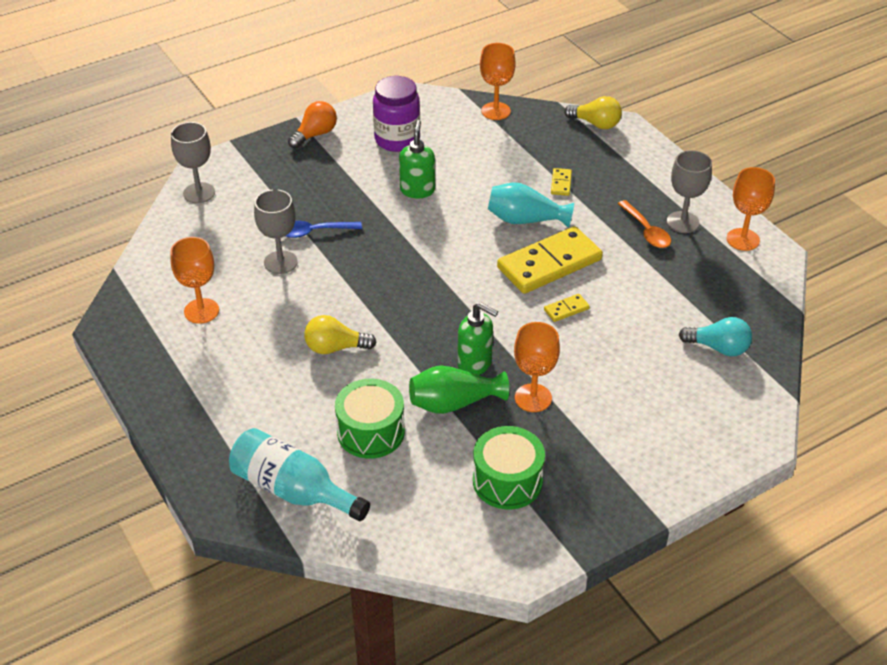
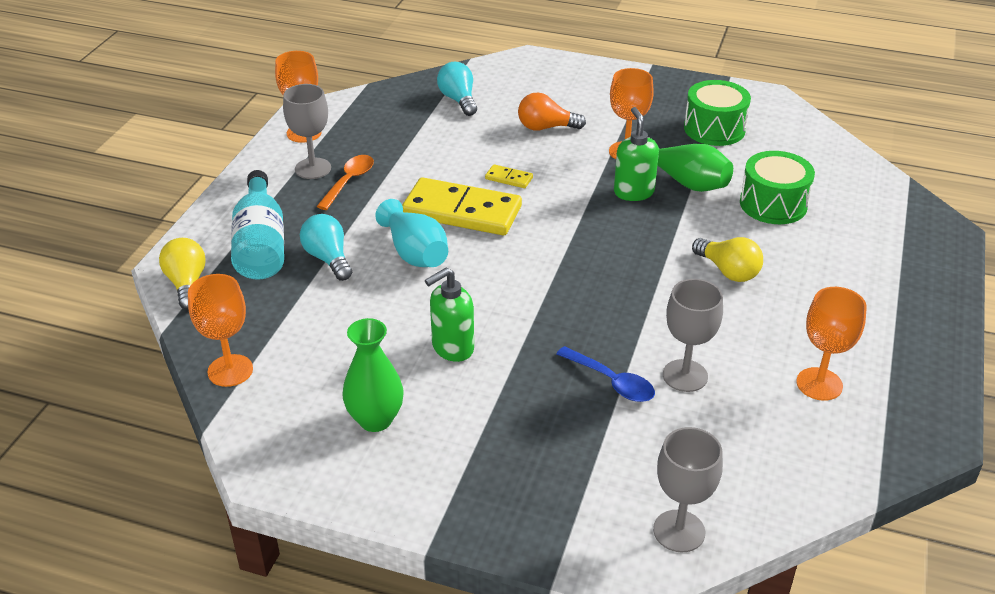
camera: 130 degrees left, 5 degrees down
turquoise bottle [229,428,370,521] -> turquoise bottle moved to [231,170,284,280]
orange light bulb [288,101,337,149] -> orange light bulb moved to [518,93,586,131]
purple jar [373,76,420,152] -> green vase [342,318,404,432]
yellow domino [551,168,572,196] -> turquoise light bulb [300,214,352,281]

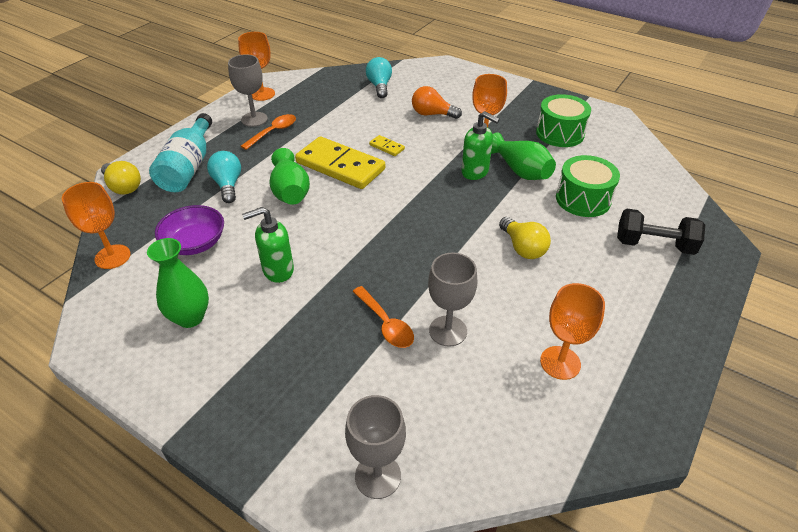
camera: 15 degrees right, 5 degrees up
yellow light bulb [159,238,206,310] -> yellow light bulb turned 135 degrees clockwise [101,161,141,195]
turquoise vase [375,199,448,267] -> green vase [269,148,310,205]
blue spoon [556,346,655,402] -> orange spoon [352,286,414,348]
green soap dispenser [614,107,659,201] -> green soap dispenser turned 120 degrees clockwise [461,111,500,180]
none -> purple bowl [155,205,224,255]
none -> black dumbbell [617,209,705,255]

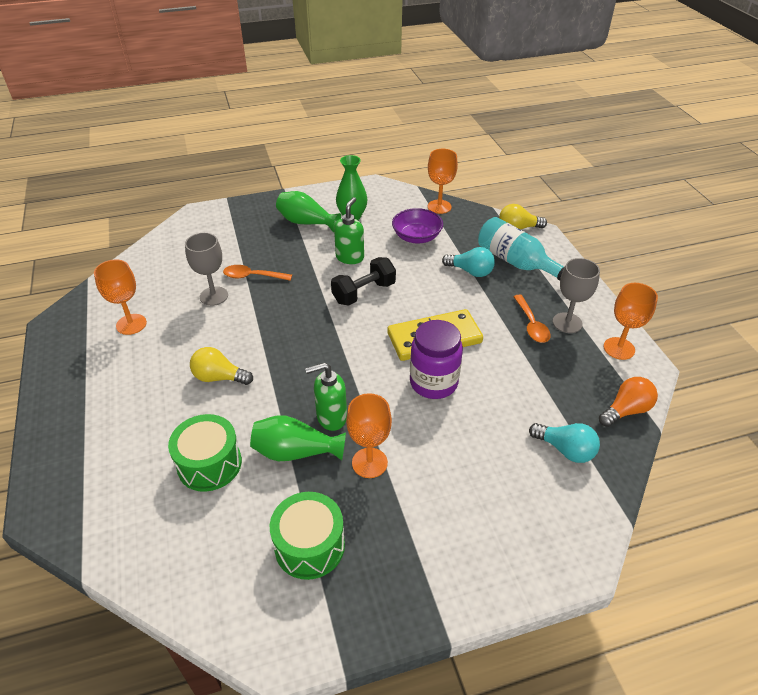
camera: 130 degrees right, 0 degrees up
green vase [269,148,310,205] -> green vase moved to [276,191,341,232]
grey goblet [345,395,406,499] -> none
yellow domino [369,135,405,156] -> purple jar [410,320,463,399]
orange light bulb [412,86,462,119] -> orange light bulb moved to [599,377,658,427]
black dumbbell [617,209,705,255] -> black dumbbell moved to [331,257,396,306]

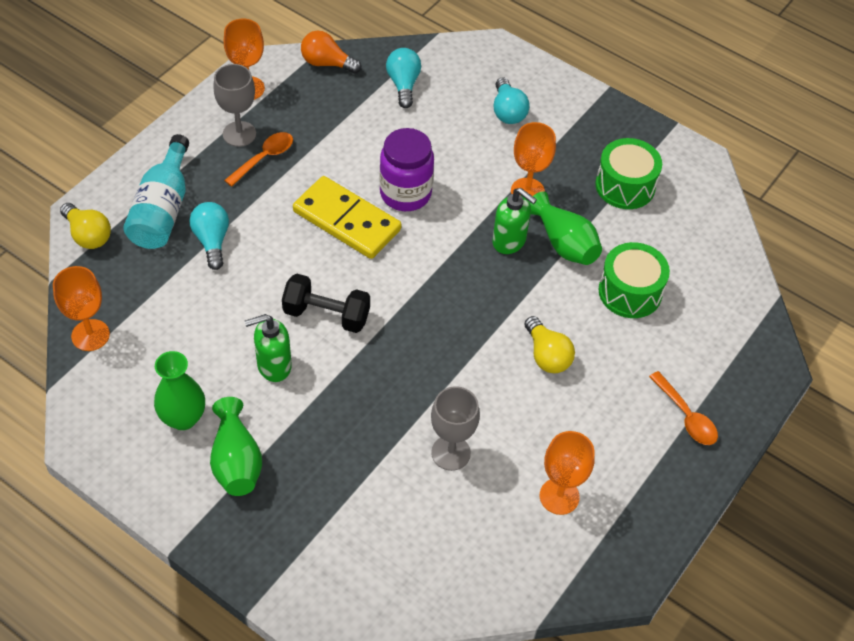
camera: 130 degrees left, 10 degrees up
orange spoon [223,265,292,281] -> orange spoon moved to [649,371,718,445]
purple bowl [392,208,443,243] -> none
none -> turquoise light bulb [494,77,530,124]

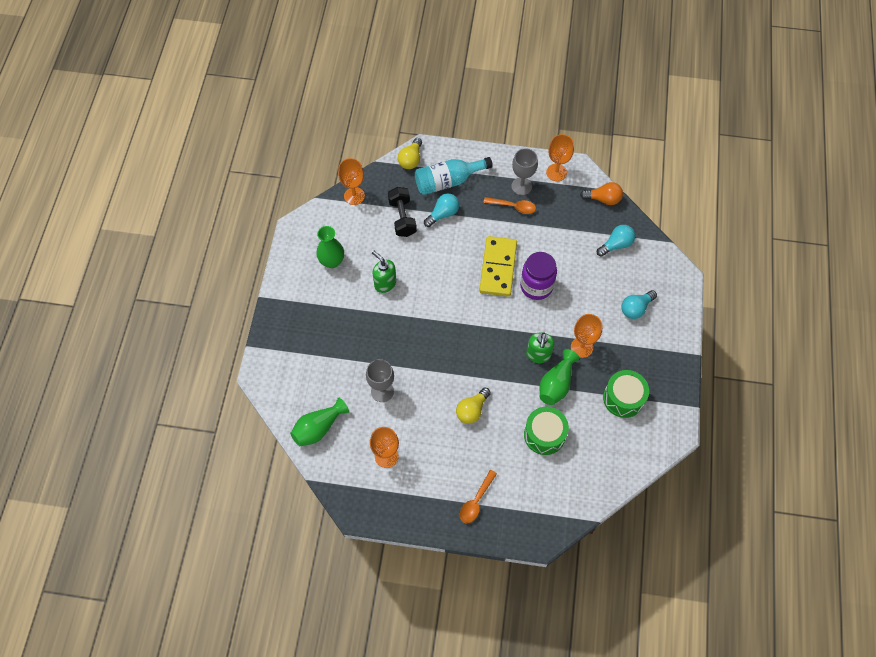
camera: 65 degrees right, 10 degrees up
green vase [210,397,262,496] -> green vase moved to [290,398,349,446]
black dumbbell [282,274,370,333] -> black dumbbell moved to [388,187,417,237]
orange light bulb [301,31,361,74] -> orange light bulb turned 105 degrees clockwise [580,182,623,205]

